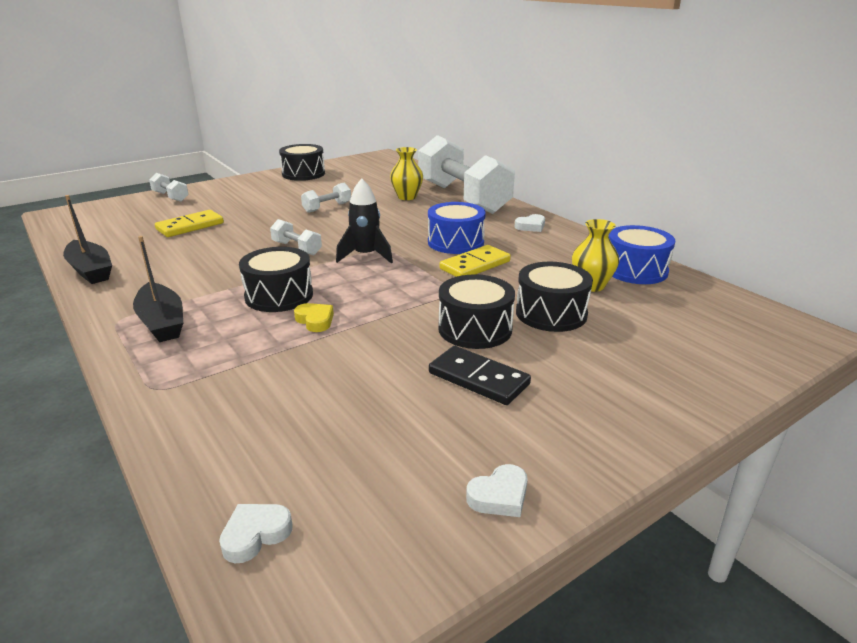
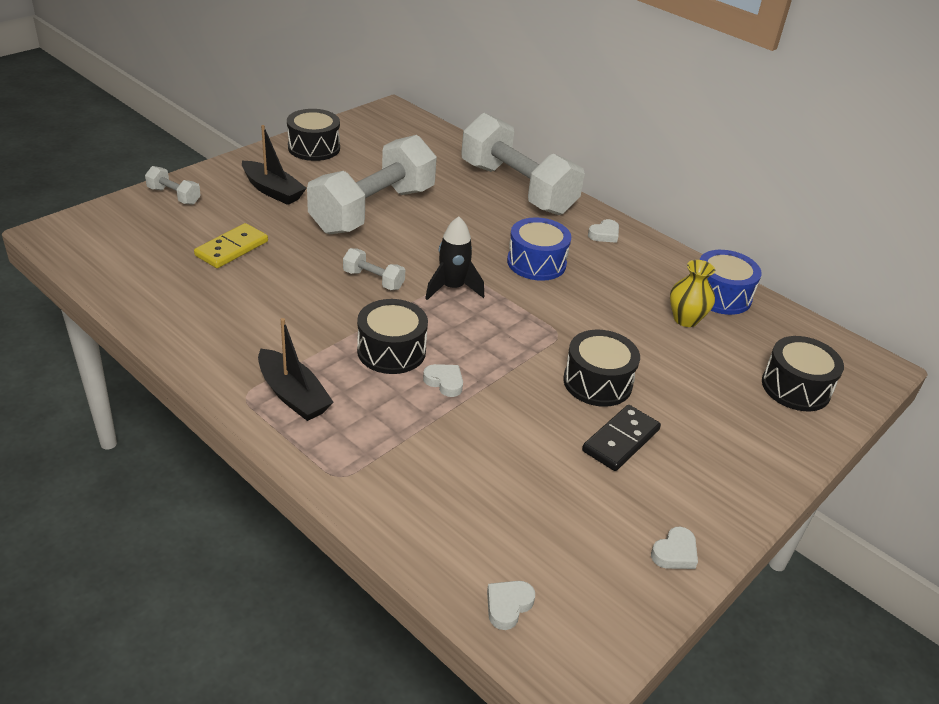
camera: 15 degrees left, 10 degrees up
black boat [63,195,112,284] -> black boat moved to [242,125,307,205]
yellow heart [294,303,334,332] -> white heart [423,364,463,397]
white dumbbell [301,183,351,213] -> white dumbbell [307,135,437,235], size x2.48
yellow vase [390,147,423,200] -> none
black domino [429,346,531,405] -> black domino turned 75 degrees counterclockwise [582,405,661,471]
yellow domino [440,245,511,277] -> none
black drum [516,262,593,332] -> black drum moved to [762,336,844,411]

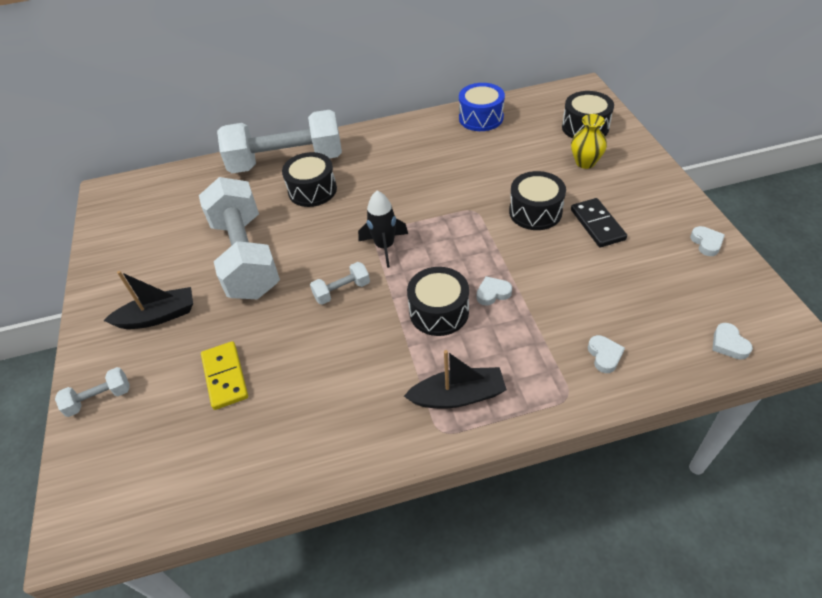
camera: 50 degrees left, 10 degrees up
black drum [287,109,340,161] -> black drum moved to [282,152,337,207]
blue drum [507,217,571,281] -> none
white heart [588,219,619,243] -> white heart moved to [588,335,625,373]
yellow vase [670,260,715,327] -> yellow vase moved to [571,114,607,169]

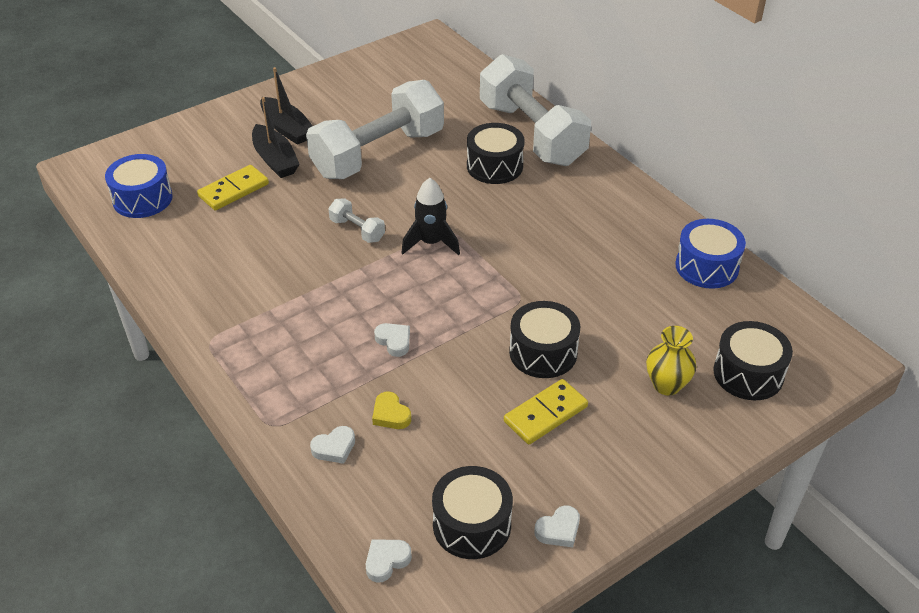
camera: 65 degrees right, 5 degrees down
white dumbbell [55,367,130,417] -> none
black boat [404,350,507,409] -> black boat moved to [252,97,300,178]
black drum [407,267,469,336] -> black drum moved to [432,466,513,559]
black domino [571,198,627,247] -> yellow domino [504,379,588,444]
none -> blue drum [105,154,173,218]
none -> yellow heart [372,391,411,429]

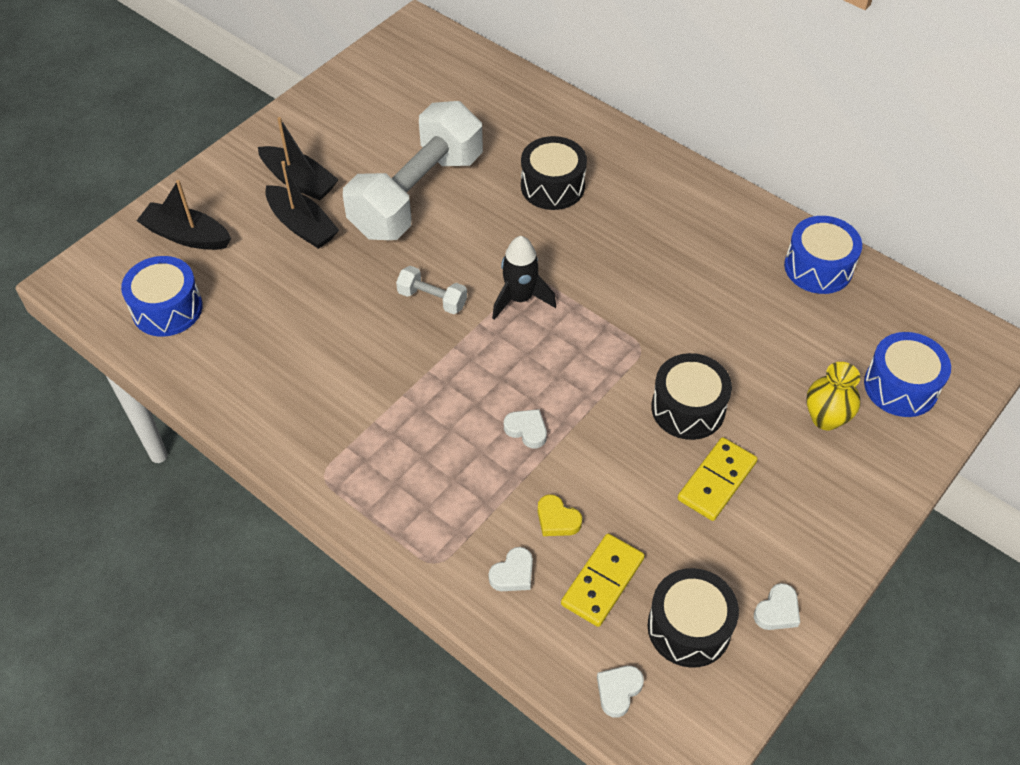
camera: 15 degrees left, 10 degrees up
yellow domino [197,165,269,211] -> yellow domino moved to [561,534,645,627]
white dumbbell [480,54,591,166] -> none
black drum [713,321,793,400] -> blue drum [864,332,951,417]
none -> black boat [136,180,231,250]

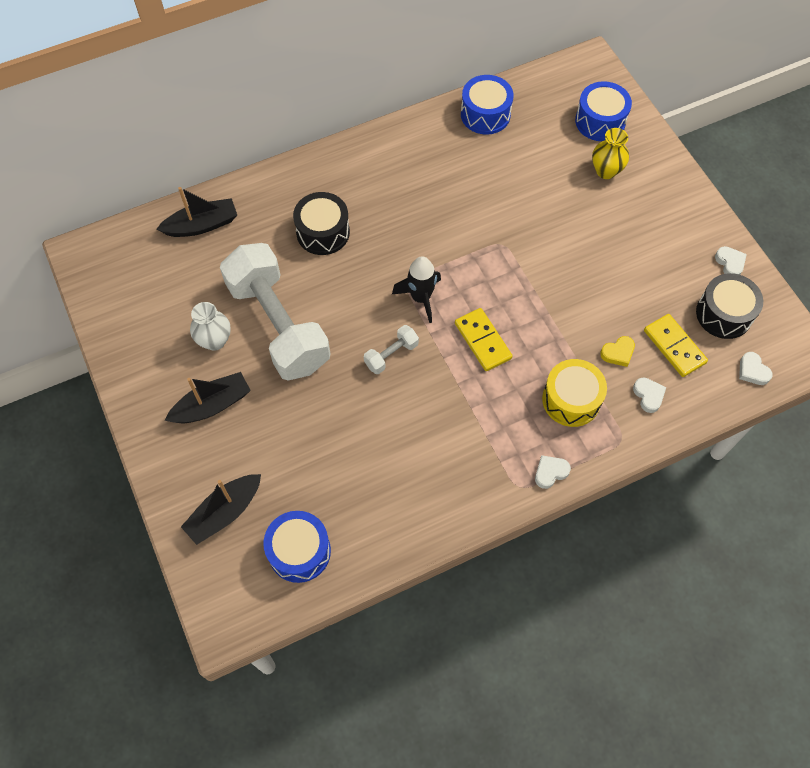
camera: 65 degrees left, 10 degrees up
black boat [265,161,339,249] -> black boat moved to [157,187,237,237]
white heart [504,409,547,448] -> white heart moved to [535,455,571,489]
black drum [651,353,732,440] -> none
yellow domino [678,437,757,521] -> yellow domino moved to [455,308,512,371]
none -> white vase [190,302,231,351]
none -> yellow drum [542,359,607,427]

